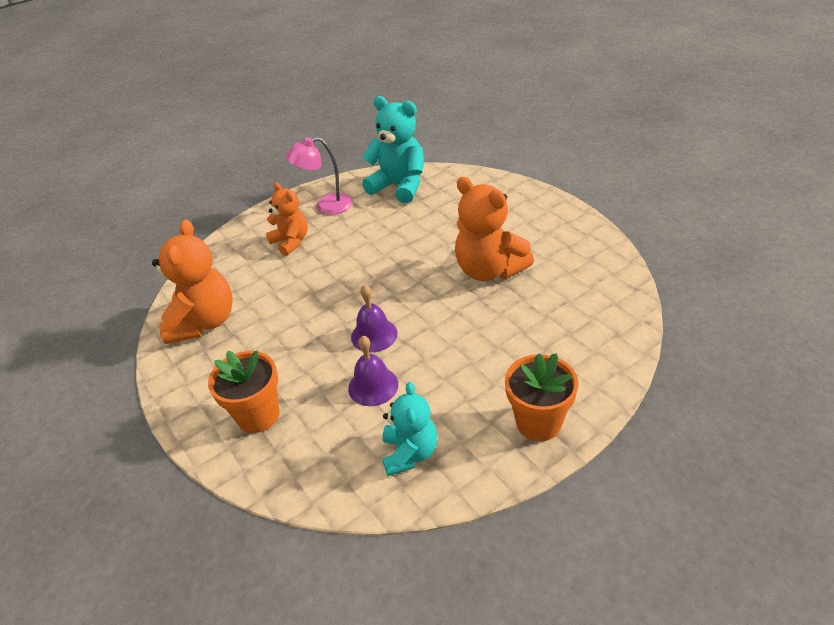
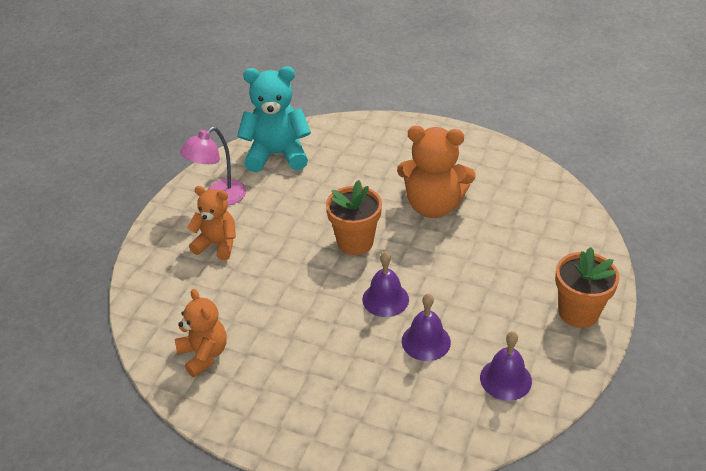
camera: 35 degrees left, 0 degrees up
orange teddy bear [152,219,233,344] -> orange teddy bear [175,289,227,377], size x0.64
orange flower pot [208,351,280,433] -> orange flower pot moved to [326,180,382,255]
turquoise teddy bear [382,382,437,476] -> purple bell [480,331,532,401]

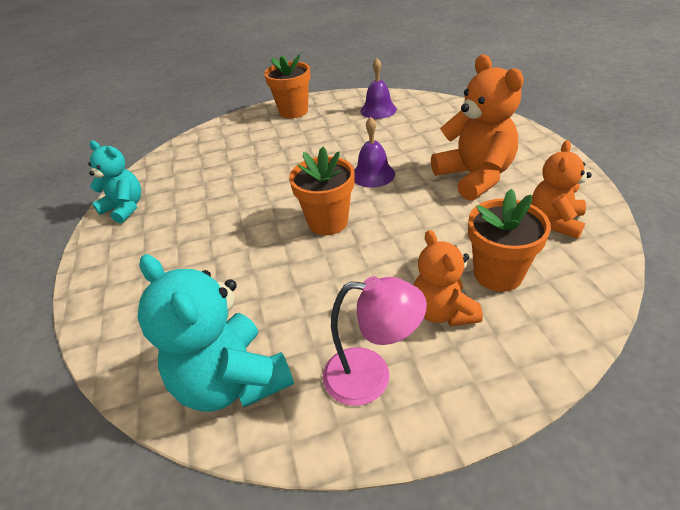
camera: 125 degrees left, 0 degrees up
orange teddy bear [397,126,476,218] -> orange teddy bear moved to [431,55,524,201]
purple bell [402,294,451,361] -> none
none -> turquoise teddy bear [88,141,141,223]
none -> orange flower pot [468,189,551,292]

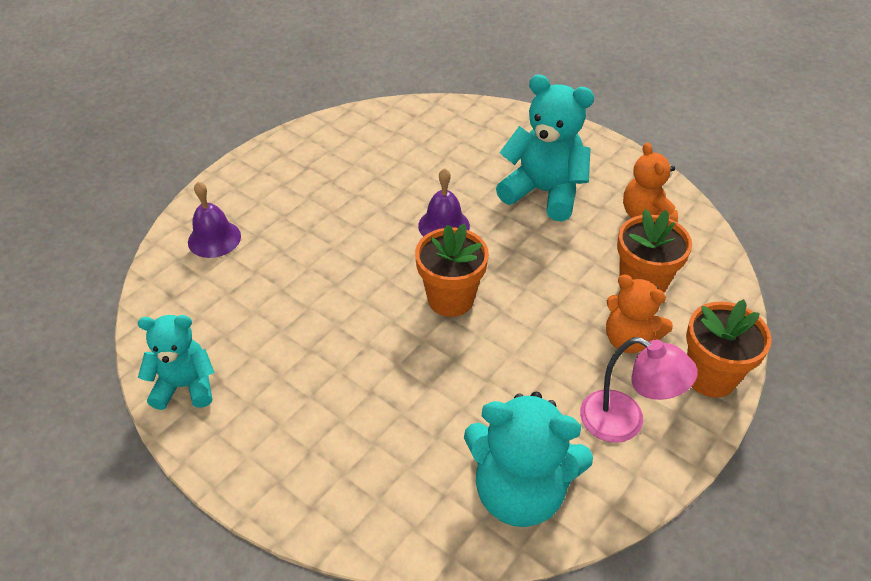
camera: 40 degrees left, 5 degrees up
orange flower pot [264,54,311,118] -> orange flower pot moved to [686,299,772,398]
pink lamp [323,276,427,406] -> pink lamp turned 60 degrees clockwise [580,337,698,443]
purple bell [360,58,397,119] -> purple bell moved to [188,181,241,258]
orange teddy bear [431,55,524,201] -> turquoise teddy bear [496,74,594,222]

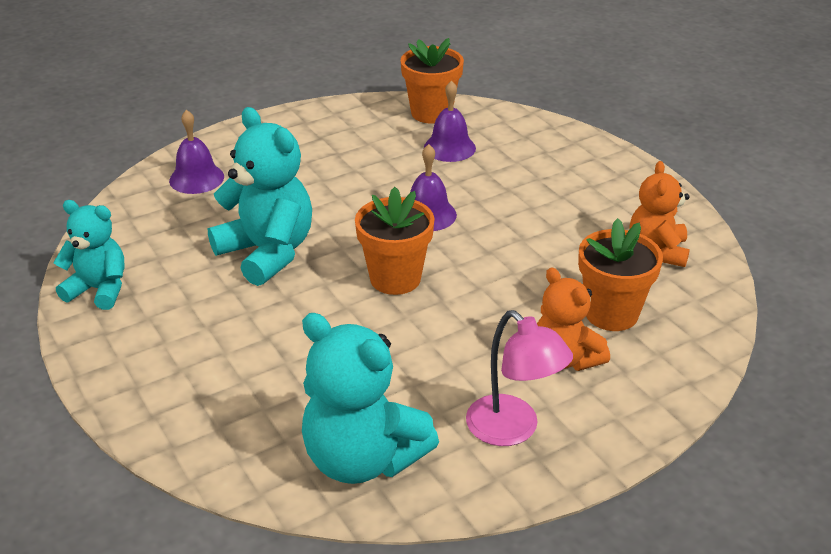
camera: 20 degrees right, 10 degrees down
turquoise teddy bear [496,74,594,222] -> turquoise teddy bear moved to [208,107,312,286]
orange flower pot [686,299,772,398] -> orange flower pot moved to [401,38,464,124]
none -> purple bell [424,81,476,162]

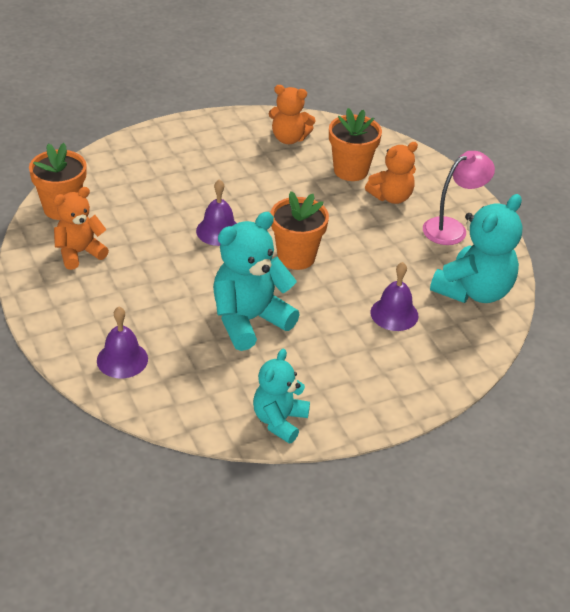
camera: 85 degrees left, 5 degrees up
purple bell [424,81,476,162] -> purple bell moved to [370,262,419,331]
none -> orange teddy bear [54,187,109,270]

